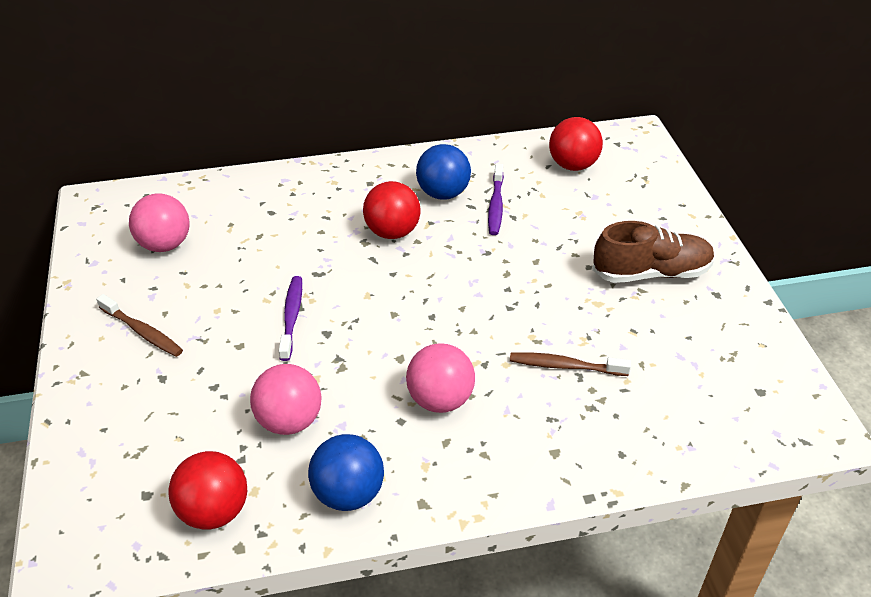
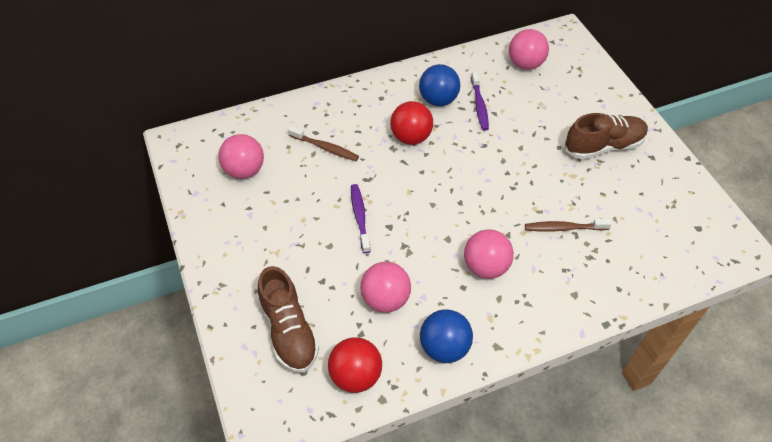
camera: 10 degrees left, 10 degrees up
brown toothbrush [96,294,183,357] -> brown toothbrush moved to [288,126,359,161]
red ball [549,117,603,171] -> pink ball [509,29,549,70]
none -> brown shoe [258,266,319,373]

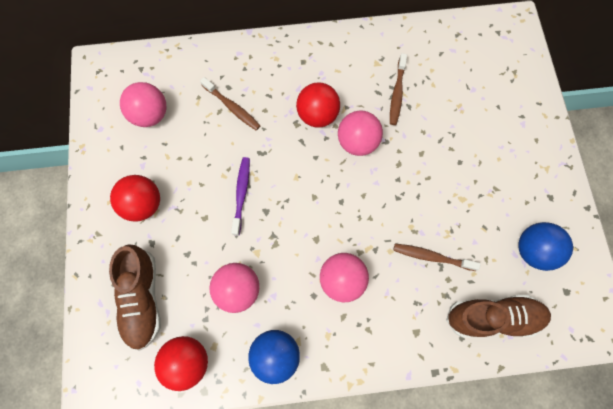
camera: 15 degrees right, 20 degrees up
blue ball [419,64,460,106] -> blue ball moved to [518,222,573,271]
purple toothbrush [471,71,489,131] -> brown toothbrush [390,53,407,125]
pink ball [509,29,549,70] -> pink ball moved to [338,110,383,156]
brown shoe [565,113,648,159] -> brown shoe moved to [446,295,551,337]
none -> red ball [110,175,160,222]

